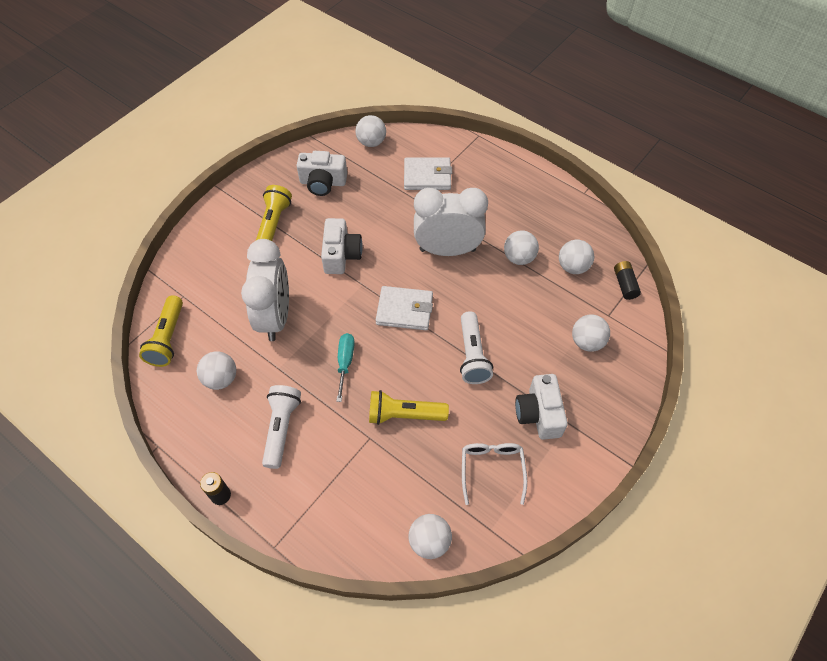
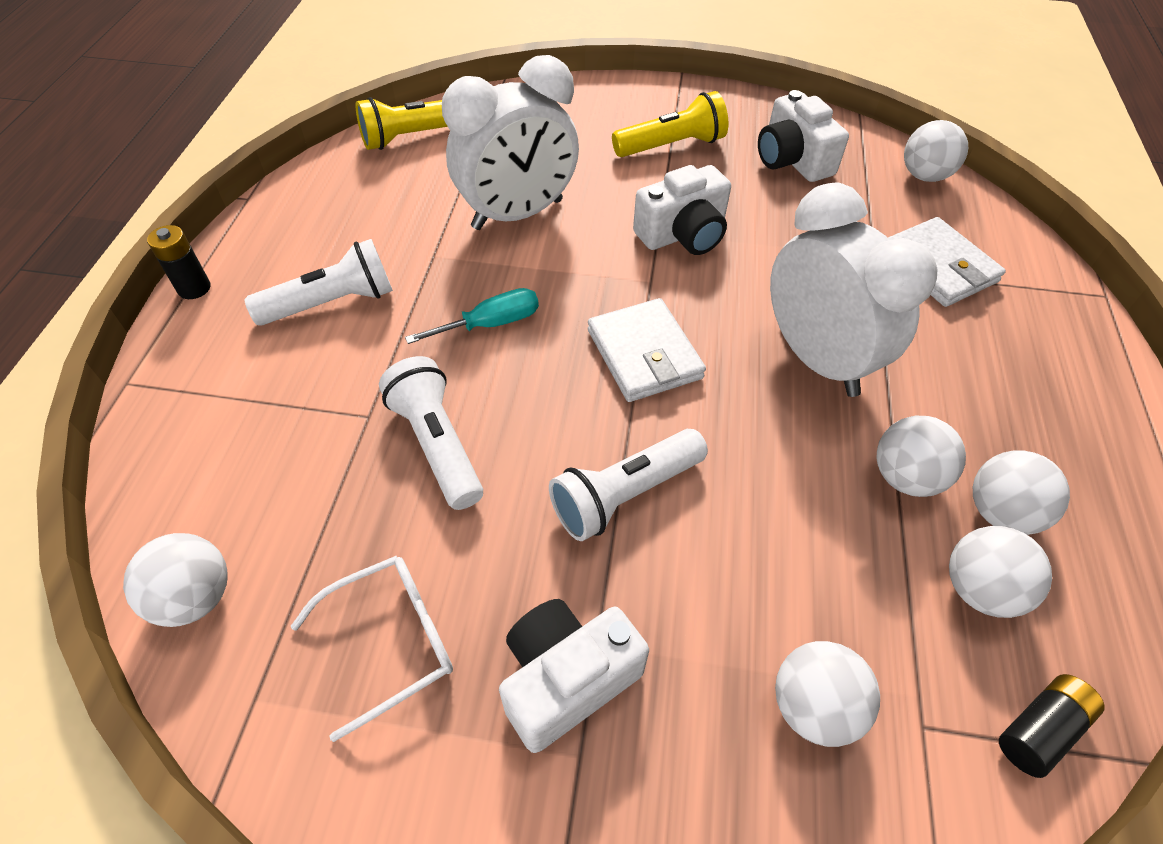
camera: 60 degrees right, 5 degrees down
white ball [197,351,236,390] -> white ball moved to [973,451,1070,535]
yellow flashlight [369,390,449,425] -> white flashlight [379,356,483,510]

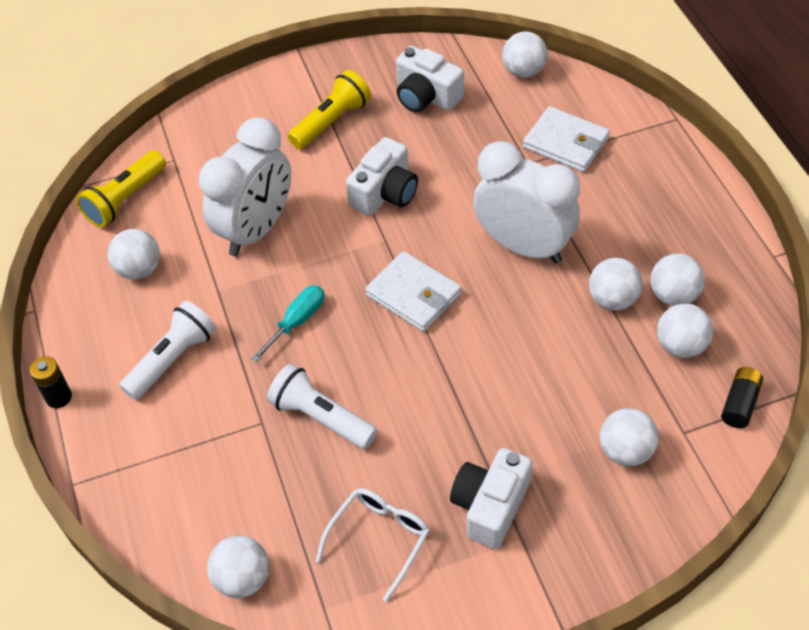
camera: 25 degrees left, 0 degrees up
white flashlight [549,429,708,541] -> none
none -> white ball [108,229,160,280]

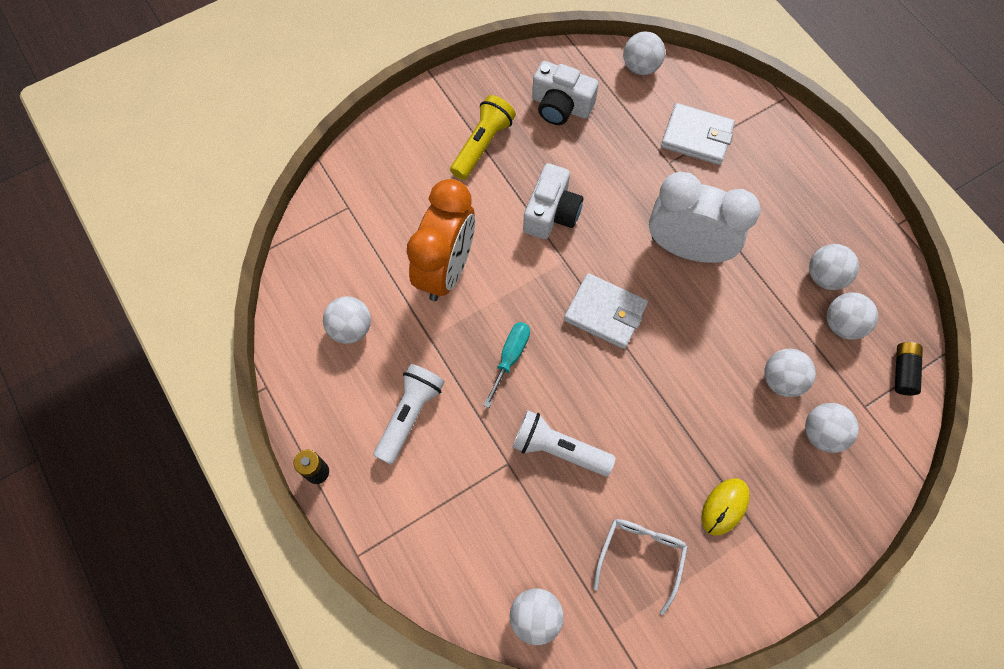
camera: 15 degrees left, 15 degrees up
yellow flashlight [76,150,166,227] -> none
white clock [199,117,291,256] -> orange clock [407,179,475,301]
white camera [450,448,532,549] -> yellow mouse [702,478,750,536]
white ball [589,258,643,311] -> white ball moved to [765,349,816,397]

